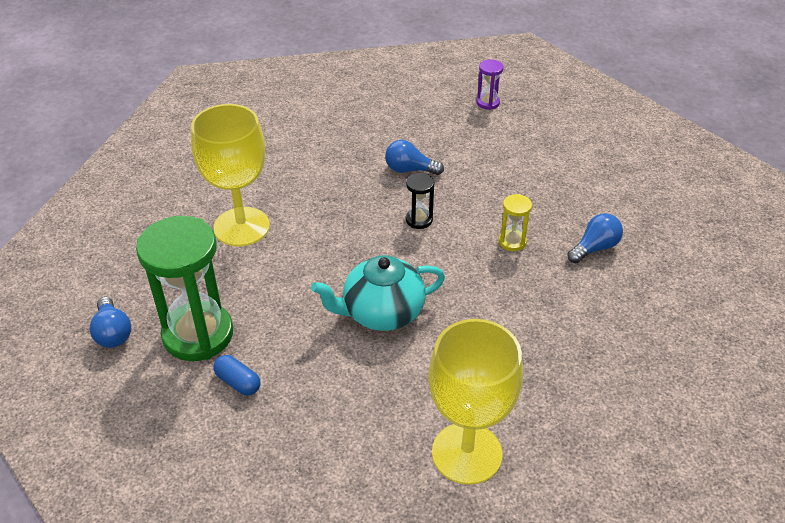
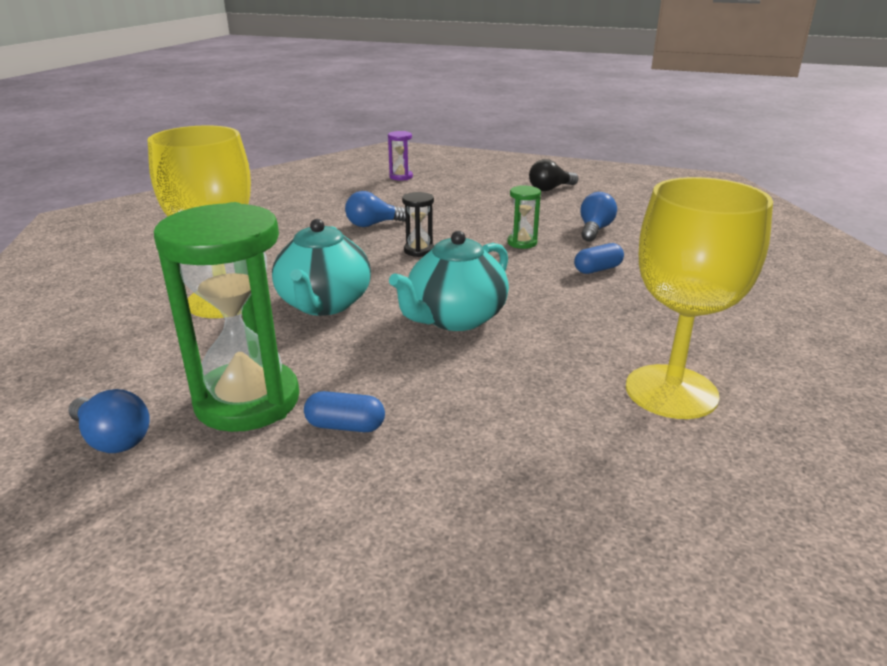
camera: 30 degrees left, 15 degrees down
yellow hourglass [499,194,532,251] -> green hourglass [507,185,541,249]
none -> turquoise teapot [272,219,371,316]
none -> black light bulb [529,159,578,191]
none -> blue capsule [574,243,624,274]

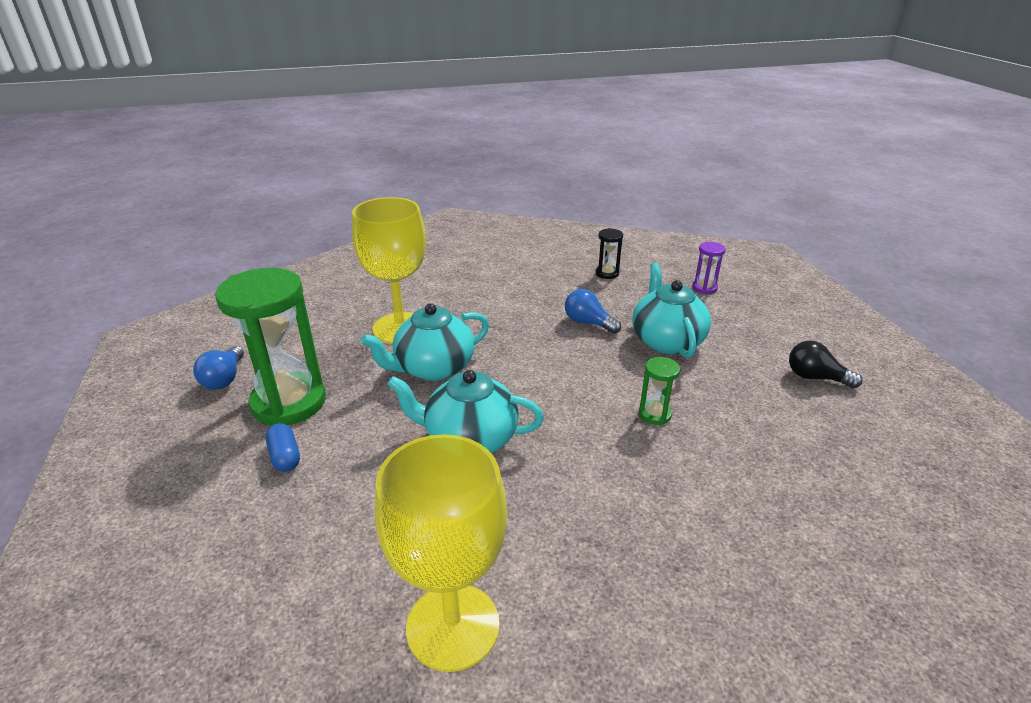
camera: 55 degrees right, 5 degrees up
black hourglass [402,192,434,257] -> black hourglass moved to [596,228,623,279]
blue capsule [574,243,624,274] -> none
blue light bulb [580,192,617,241] -> none
none -> turquoise teapot [632,262,711,358]

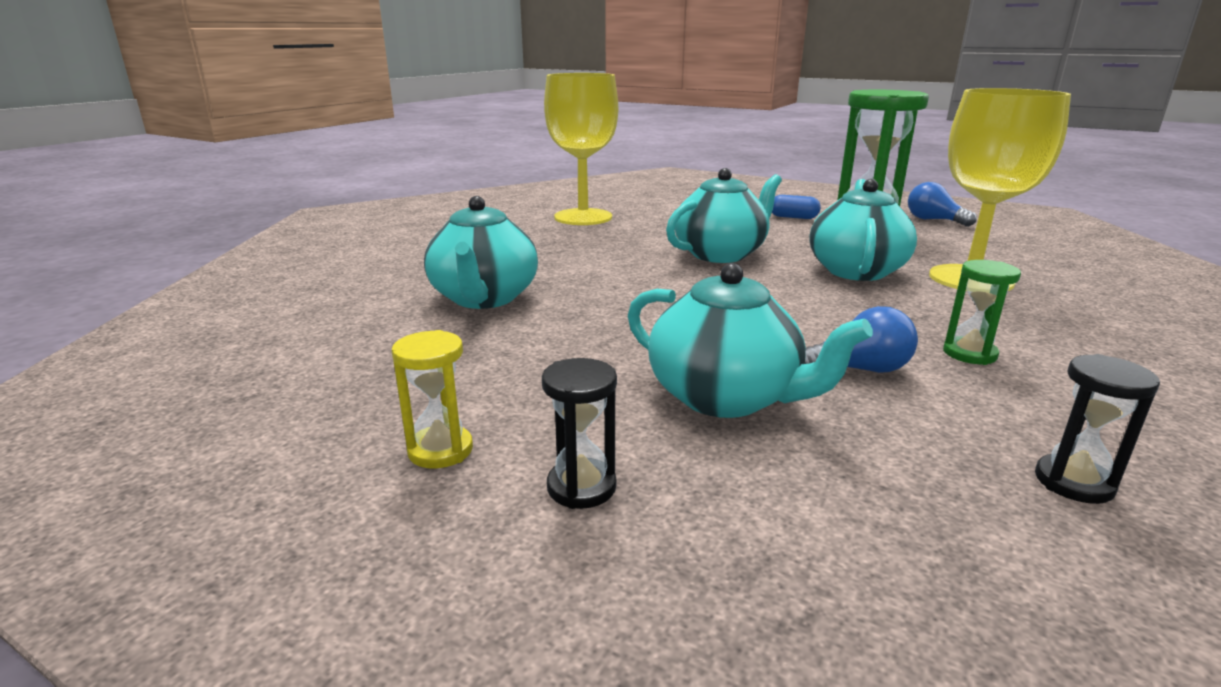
camera: 135 degrees right, 10 degrees down
green hourglass [639,357,680,425] -> green hourglass moved to [943,260,1021,365]
purple hourglass [692,242,726,294] -> none
black light bulb [789,341,863,388] -> yellow hourglass [392,330,473,468]
none -> turquoise teapot [424,196,538,309]
none -> black hourglass [542,358,617,509]

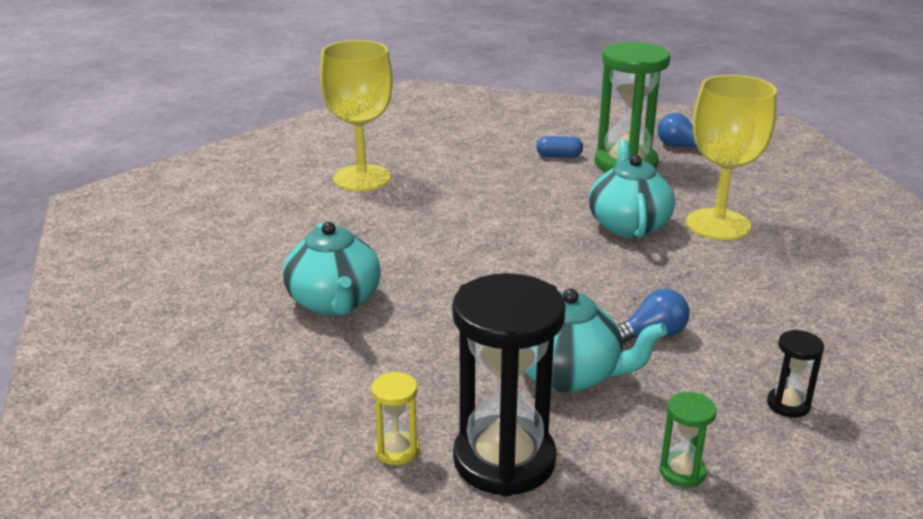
camera: 15 degrees left, 5 degrees up
black hourglass [542,358,617,509] -> black hourglass [452,273,566,497], size x2.28
turquoise teapot [666,168,782,263] -> none
green hourglass [943,260,1021,365] -> green hourglass moved to [659,392,716,488]

